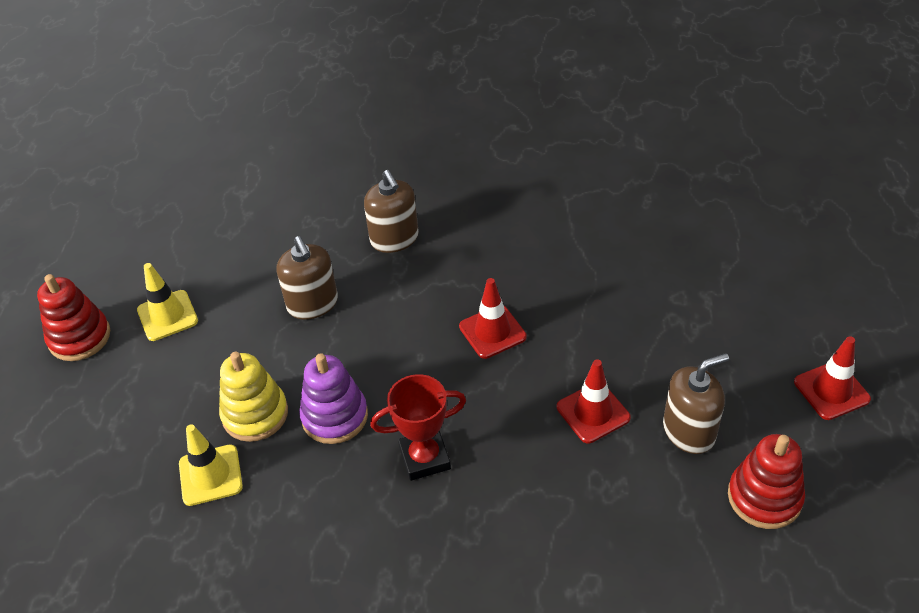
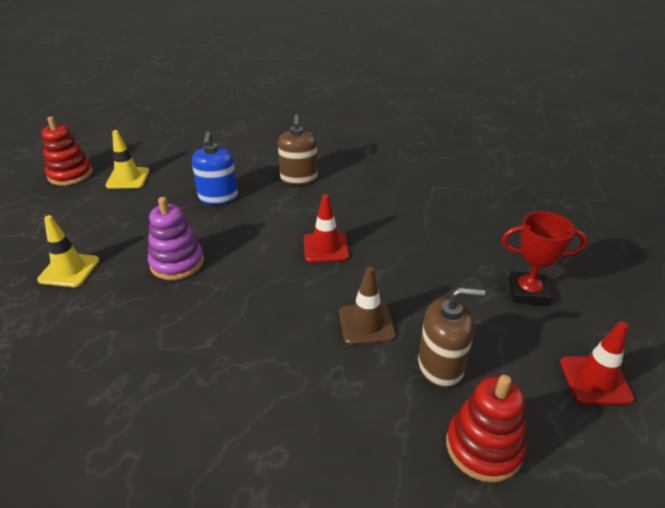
camera: 20 degrees right, 10 degrees down
yellow stacking toy [219,352,288,442] -> none
brown soap dispenser [276,236,338,320] -> blue soap dispenser [192,131,238,205]
red trophy [370,374,466,481] -> red trophy moved to [502,211,587,306]
red traffic cone [557,359,631,443] -> brown traffic cone [339,267,396,345]

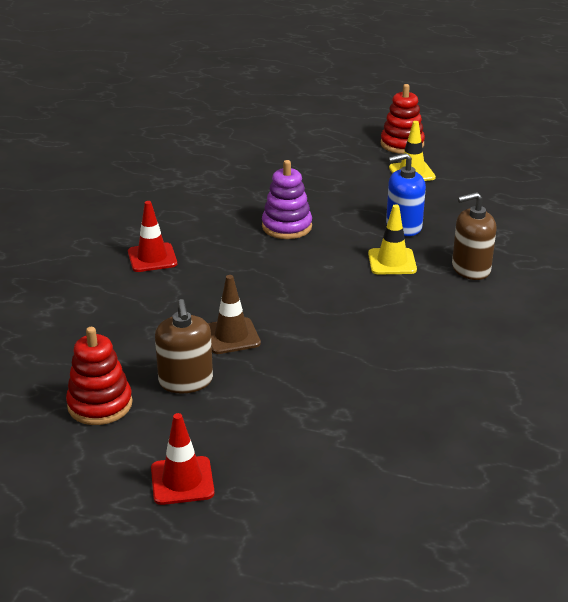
camera: 80 degrees right, 5 degrees down
yellow traffic cone [37,215,99,287] -> yellow traffic cone moved to [368,204,417,275]
red traffic cone [304,194,349,263] -> red traffic cone moved to [128,201,177,272]
red trophy [502,211,587,306] -> none

